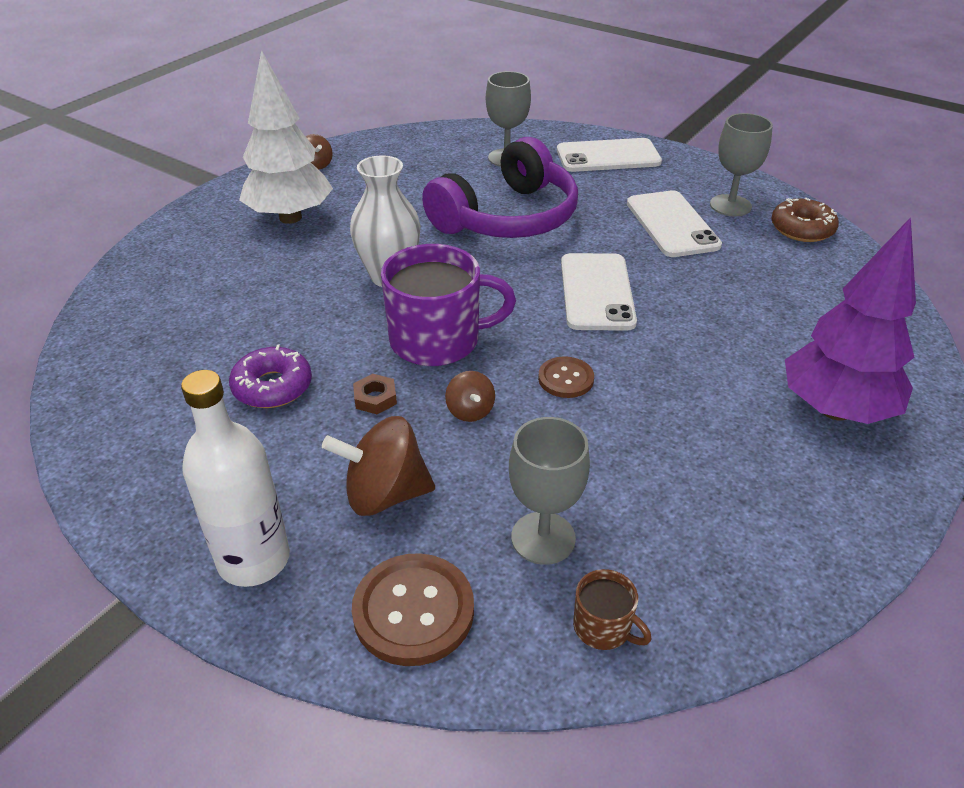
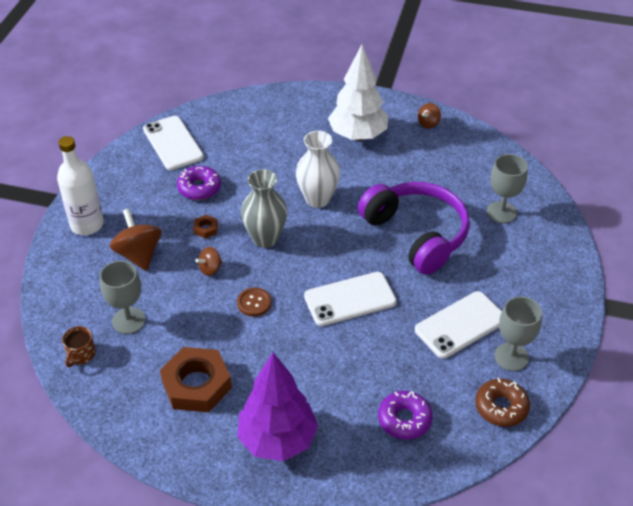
camera: 70 degrees right, 5 degrees up
brown button [352,553,474,666] -> none
purple mug [381,244,516,366] -> grey vase [241,169,287,248]
purple headphones [422,137,578,238] -> purple headphones turned 150 degrees counterclockwise [358,182,470,275]
white phone [557,138,662,172] -> white phone moved to [143,116,204,170]
none -> brown nut [160,347,232,412]
none -> purple donut [378,391,433,440]

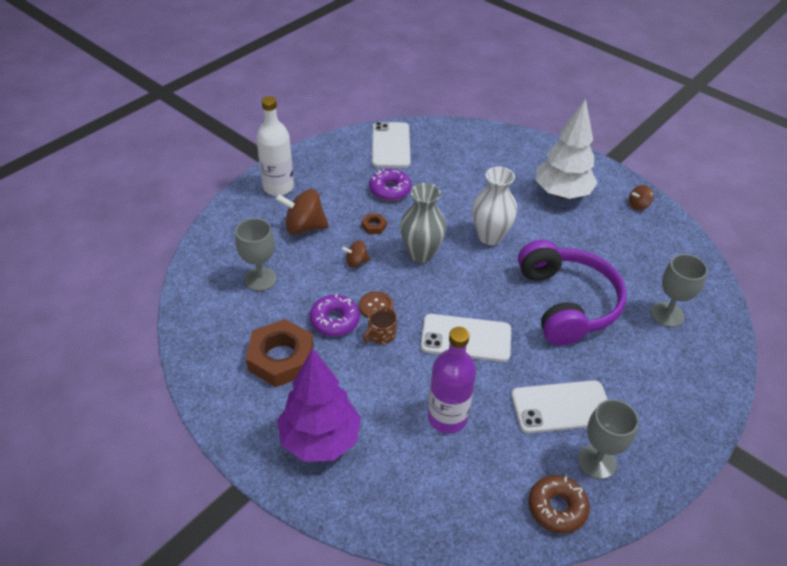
camera: 25 degrees right, 0 degrees up
brown mug [62,326,96,367] -> brown mug moved to [363,307,397,344]
brown spinning top [110,209,161,271] -> brown spinning top turned 90 degrees counterclockwise [275,189,329,234]
purple donut [378,391,433,440] -> purple donut moved to [310,294,360,336]
none -> purple bottle [428,327,476,433]

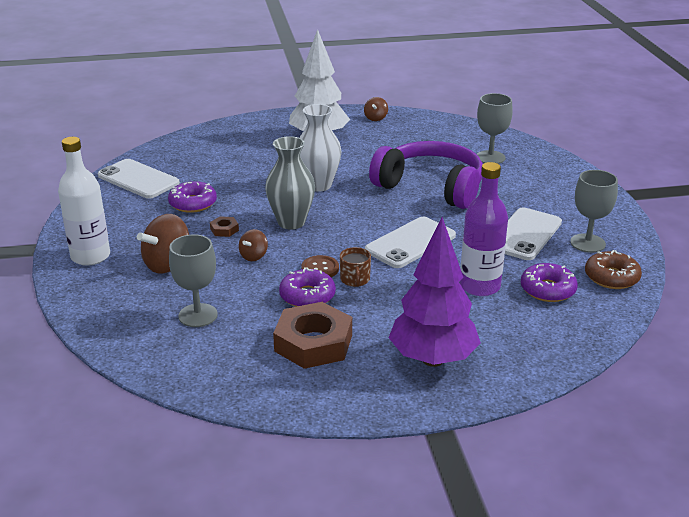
camera: 50 degrees left, 15 degrees down
none -> purple donut [521,263,578,302]

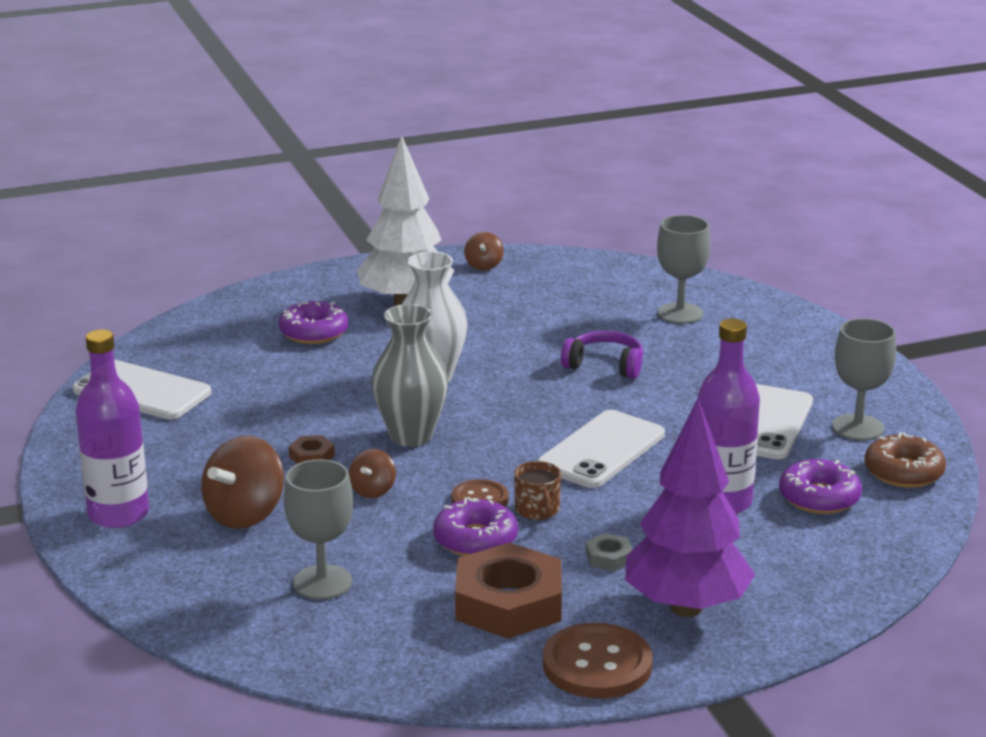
camera: 10 degrees left, 5 degrees down
white bottle [58,137,110,266] -> purple bottle [75,329,149,528]
purple donut [168,181,217,213] -> purple donut moved to [279,301,348,344]
purple headphones [369,141,483,209] -> purple headphones [561,331,643,379], size x0.48
none -> brown button [543,623,653,699]
none -> grey nut [586,533,633,571]

